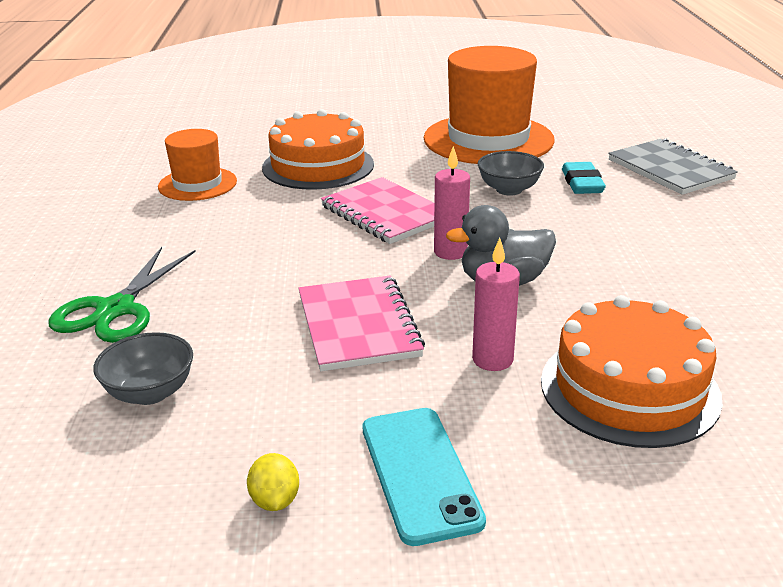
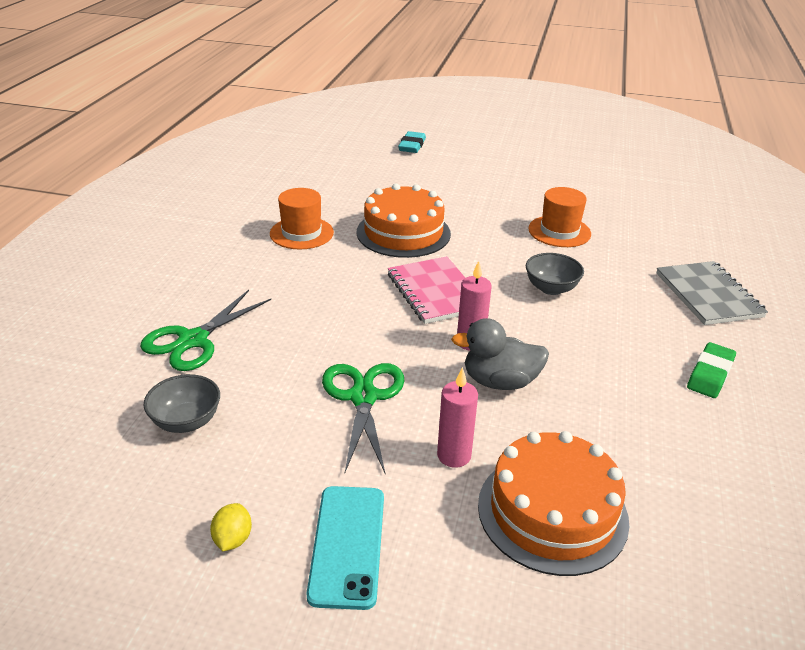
camera: 15 degrees right, 5 degrees up
pink notebook [298,275,425,371] -> green scissors [322,363,404,473]
orange hat [424,46,555,164] -> orange hat [528,187,591,247], size x0.54
turquoise eraser [562,162,606,194] -> turquoise eraser moved to [398,131,426,153]
none -> green eraser [687,342,736,398]

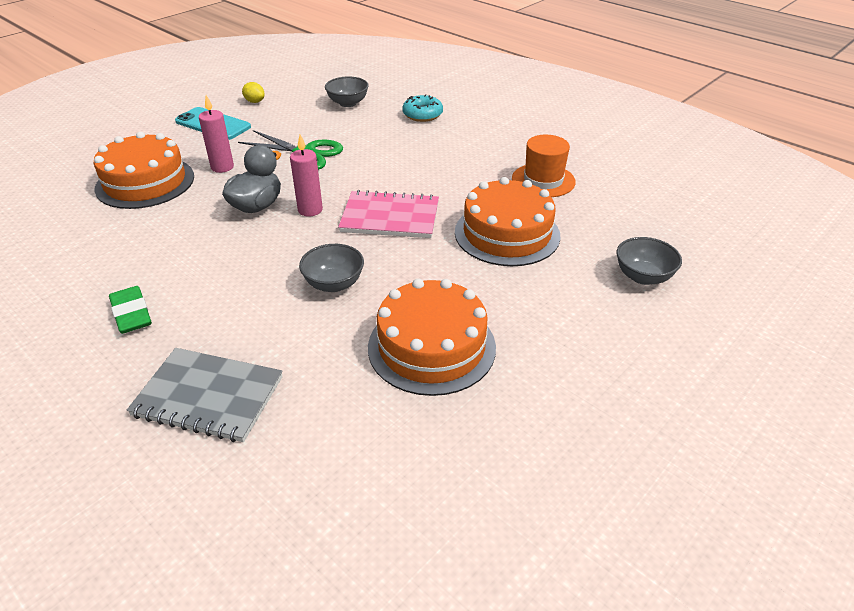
camera: 120 degrees right, 5 degrees up
green scissors [140,290,271,371] -> turquoise donut [402,94,443,122]
turquoise eraser [398,131,426,153] -> none
orange hat [528,187,591,247] -> orange cake [368,279,496,396]
none -> grey bowl [617,237,682,285]

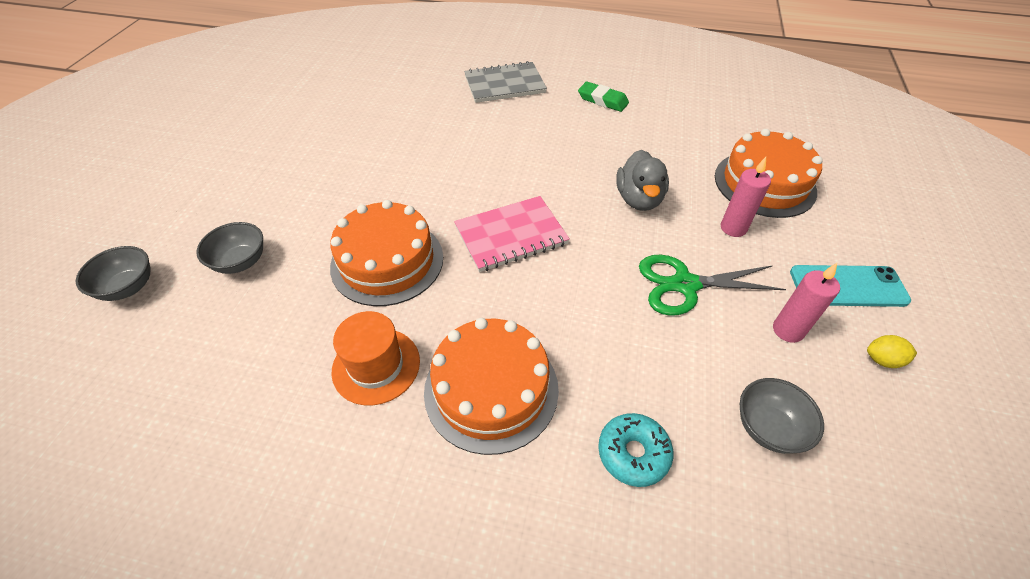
camera: 150 degrees right, 10 degrees up
pink candle [290,135,323,216] -> pink candle moved to [773,263,840,343]
grey bowl [299,244,364,292] -> grey bowl moved to [76,246,151,301]
orange cake [368,279,496,396] -> orange cake moved to [424,318,559,455]

